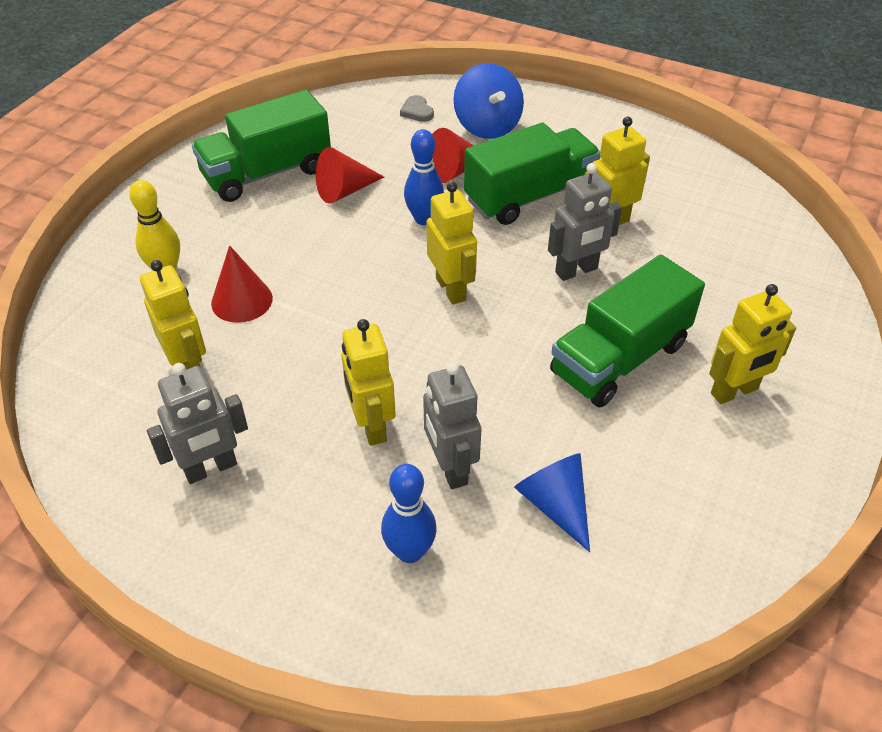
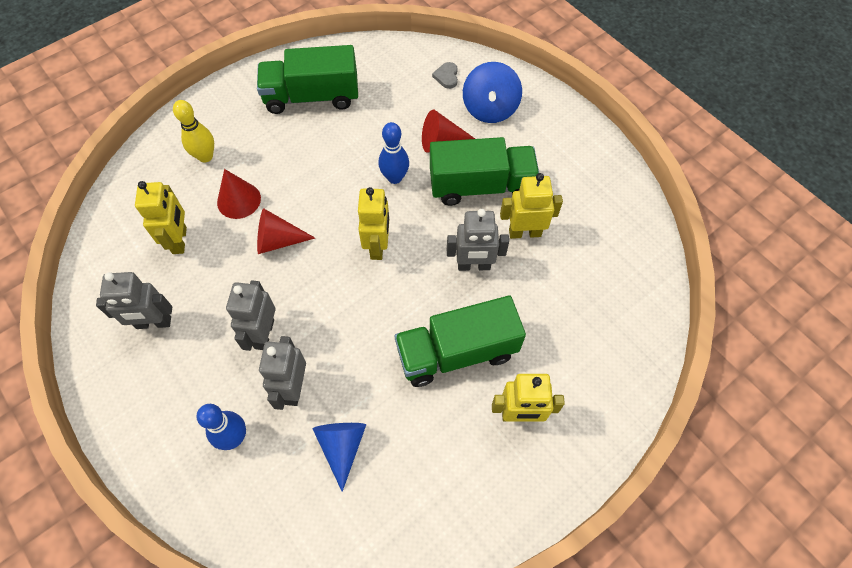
camera: 25 degrees right, 15 degrees up
red cone [316,147,384,204] -> red cone moved to [257,208,315,254]
yellow robot [341,319,396,446] -> grey robot [226,280,276,351]

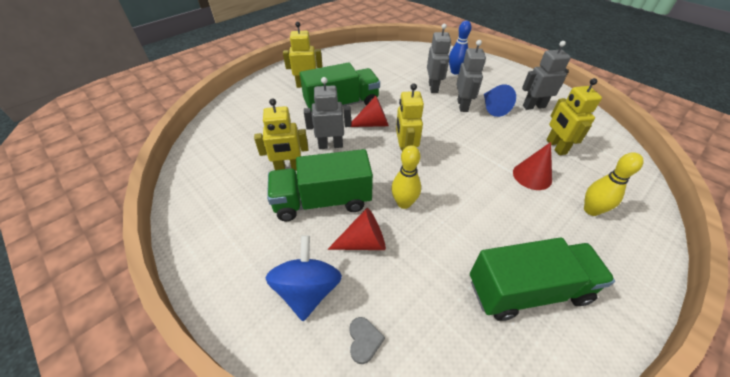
camera: 175 degrees right, 15 degrees down
red cone [257,208,315,254] -> red cone moved to [351,96,389,127]
blue cone [312,423,366,492] -> blue cone moved to [484,84,516,117]
blue bowling pin [378,122,409,184] -> yellow bowling pin [391,145,421,209]

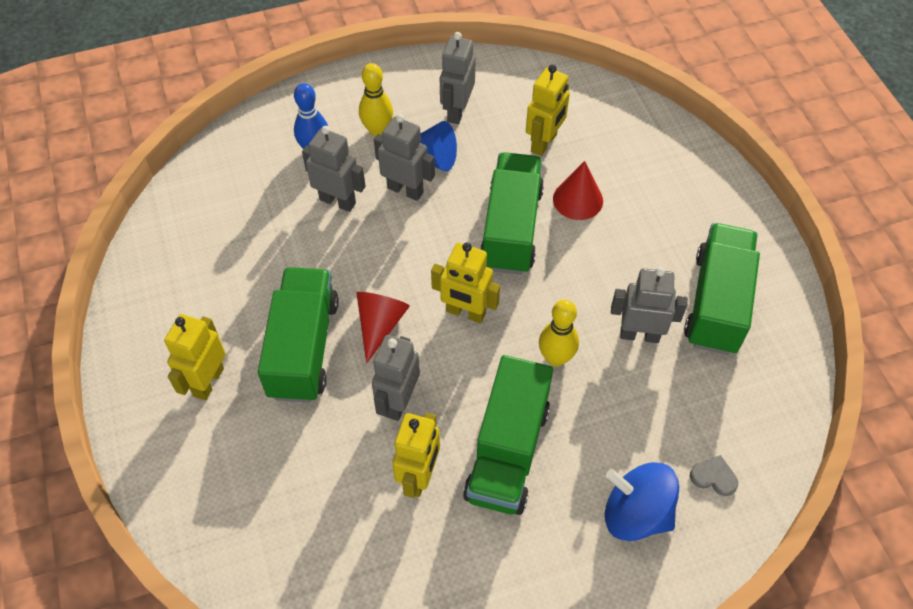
camera: 65 degrees left, 10 degrees up
red cone [328,208,386,250] -> none
yellow robot [546,78,602,155] -> yellow robot turned 75 degrees counterclockwise [526,65,570,156]
yellow bowling pin [584,152,644,216] -> yellow bowling pin moved to [359,63,393,137]
none -> green truck [480,152,544,275]
none -> grey robot [611,267,688,343]

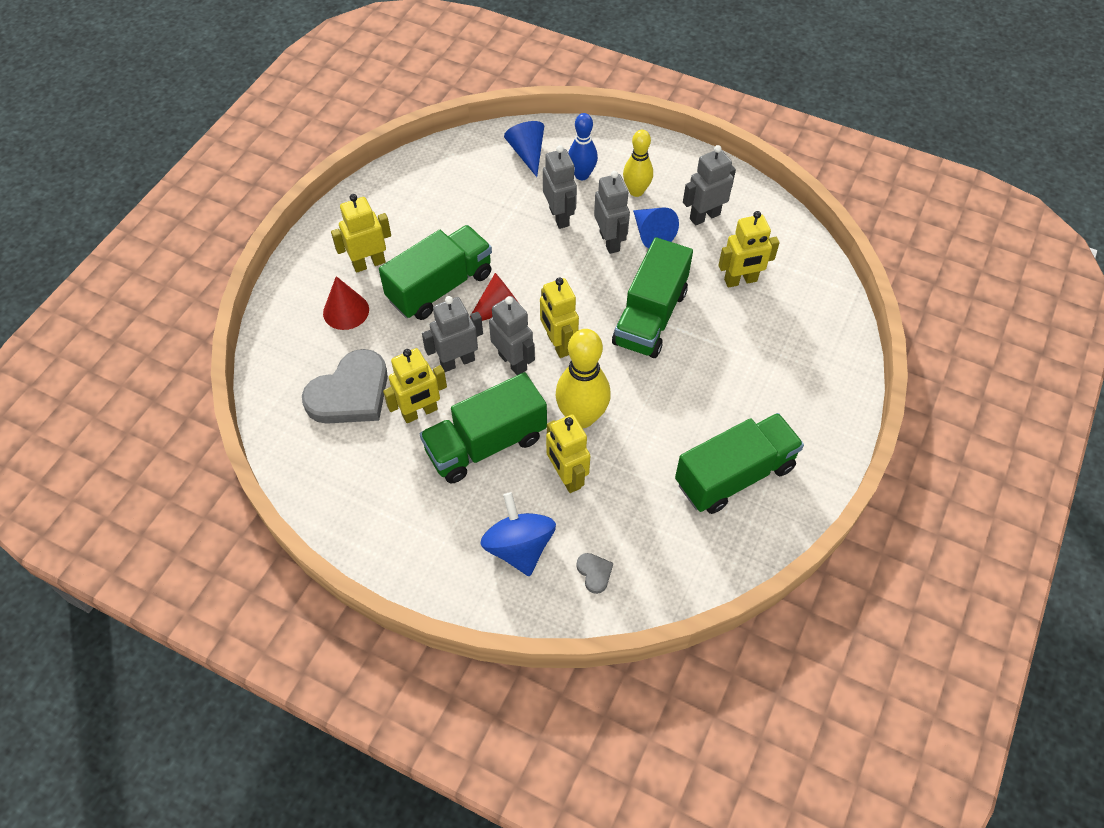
camera: 45 degrees right, 0 degrees up
green truck [480,152,544,275] -> green truck turned 150 degrees clockwise [612,237,693,358]
yellow bowling pin [539,299,579,367] -> yellow bowling pin [555,329,611,428], size x1.54
red cone [553,161,603,220] -> red cone moved to [323,276,369,330]
grey robot [611,267,688,343] -> grey robot moved to [489,296,535,375]
none -> grey heart [302,349,388,424]
none -> blue cone [504,121,544,177]
none -> yellow robot [546,414,590,493]

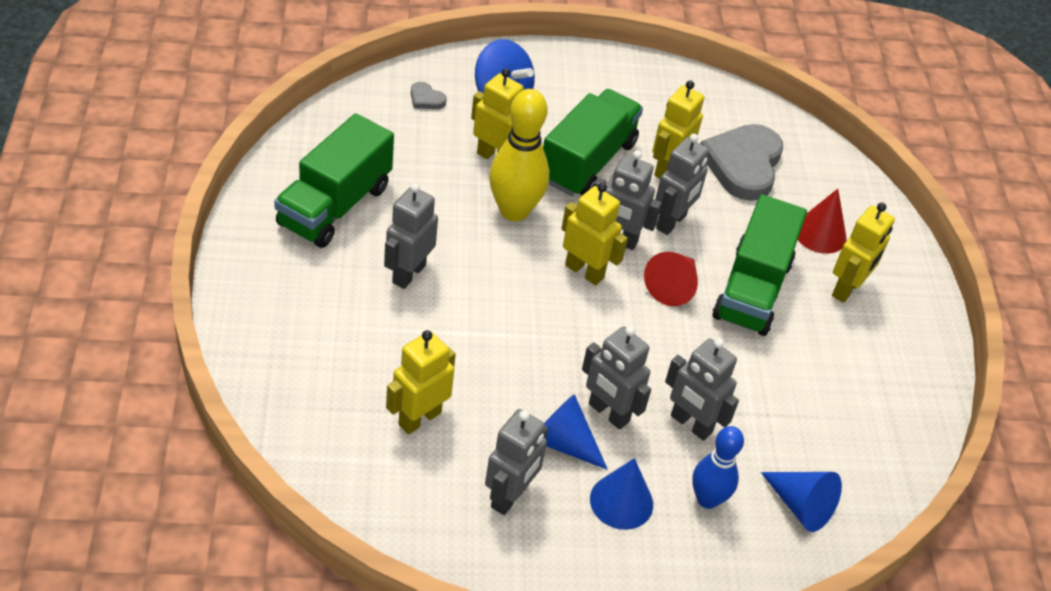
camera: 145 degrees right, 10 degrees down
green truck [612,237,693,358] -> none
yellow bowling pin [623,130,653,197] -> blue cone [590,458,653,530]
none -> grey robot [384,183,438,289]

